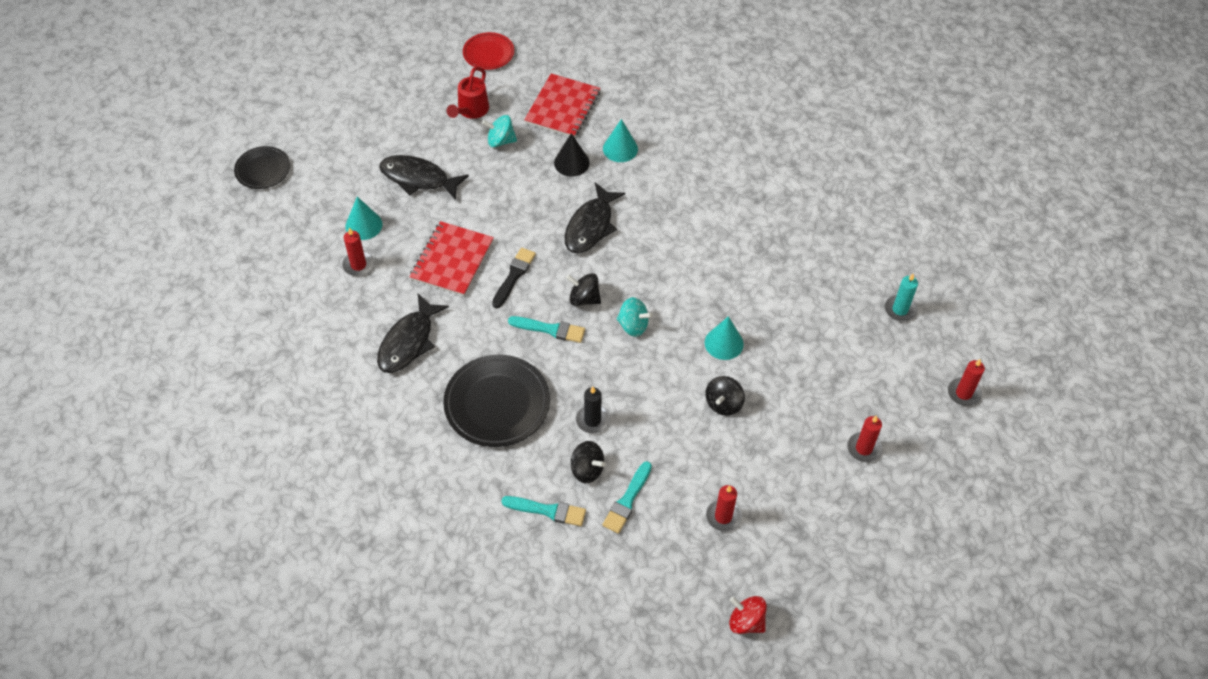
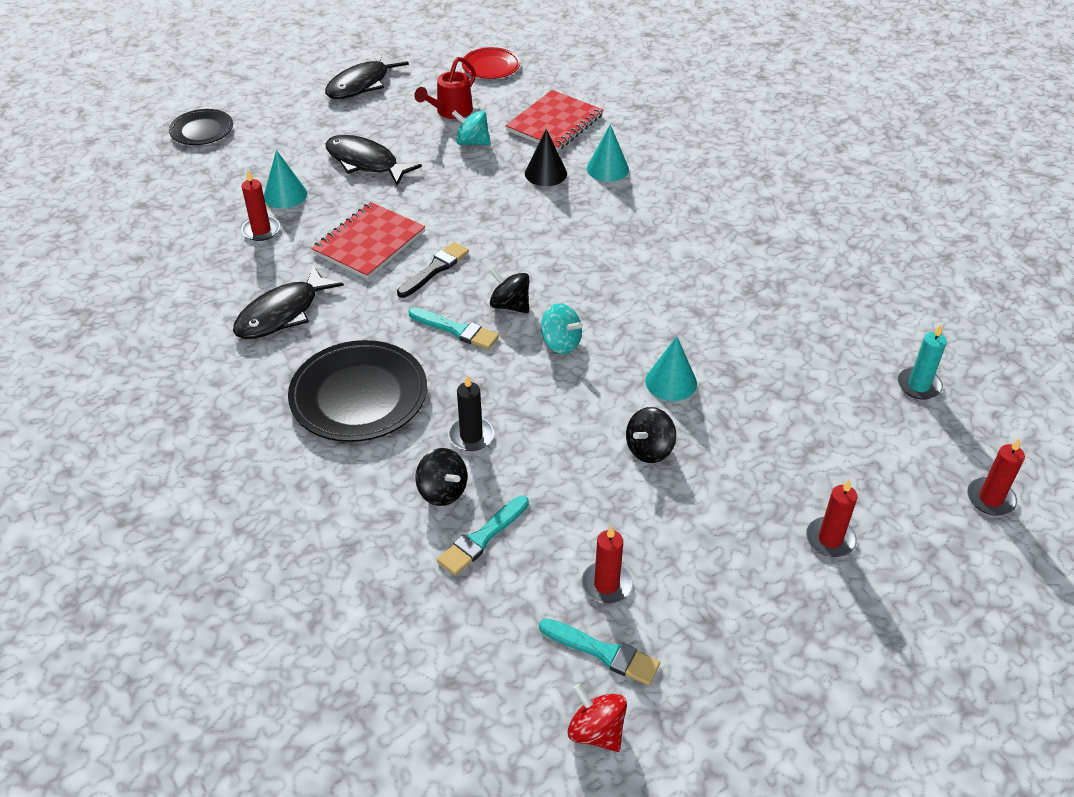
camera: 15 degrees right, 10 degrees down
turquoise brush [501,496,586,526] -> turquoise brush moved to [539,618,660,686]
black fish [565,183,625,253] -> black fish moved to [325,51,409,99]

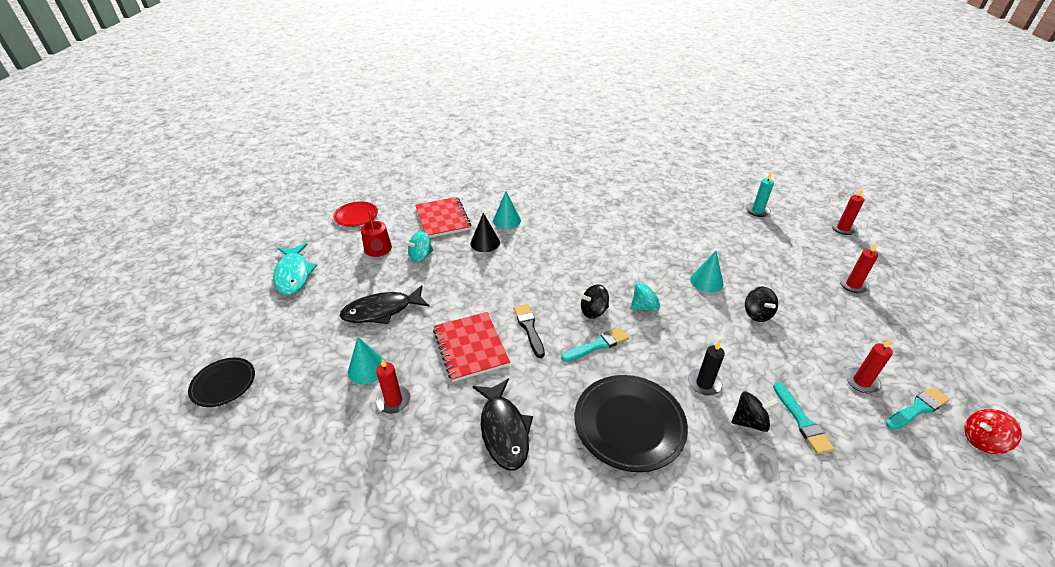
camera: 55 degrees left, 5 degrees down
black fish [325,51,409,99] -> turquoise fish [273,243,317,295]

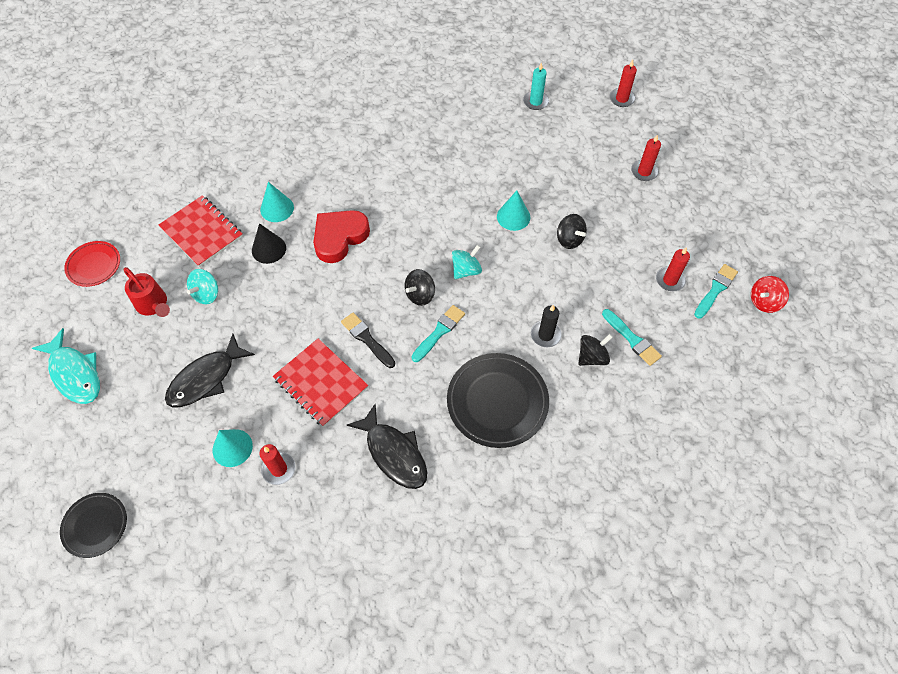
camera: 25 degrees left, 20 degrees up
none -> red heart [313,210,370,263]

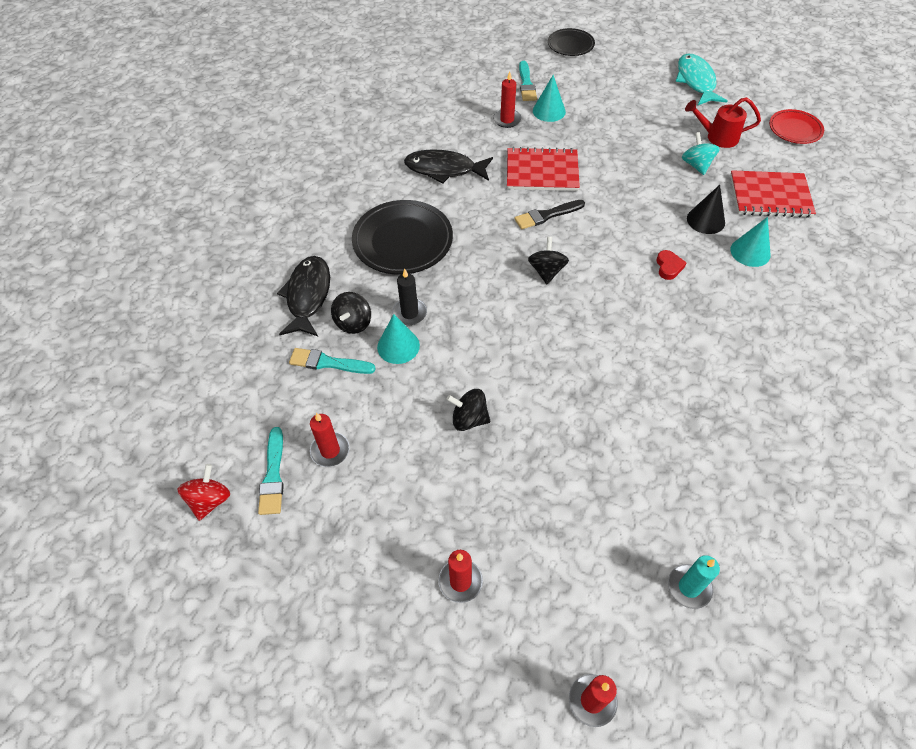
camera: 140 degrees right, 5 degrees down
turquoise fish [32,328,100,404] -> turquoise fish turned 75 degrees clockwise [675,54,727,105]
black fish [165,334,255,407] -> black fish moved to [277,256,330,336]
red heart [313,210,370,263] -> red heart [657,250,687,280], size x0.46
black brush [341,312,395,368] -> black brush turned 150 degrees clockwise [514,200,585,229]
turquoise brush [411,305,465,362] -> turquoise brush moved to [519,61,537,101]
turquoise spinning top [452,245,482,279] -> none
turquoise cone [497,191,530,231] -> turquoise cone moved to [377,314,420,364]

